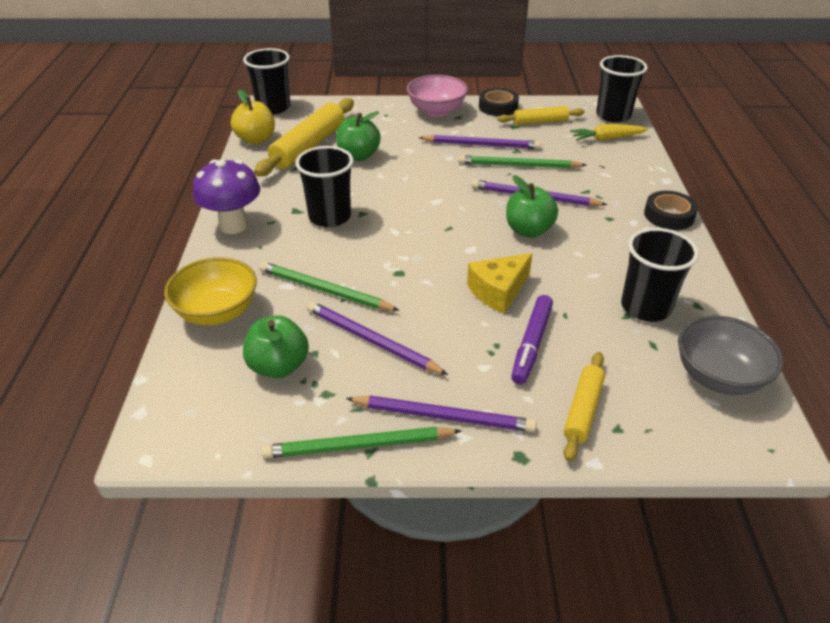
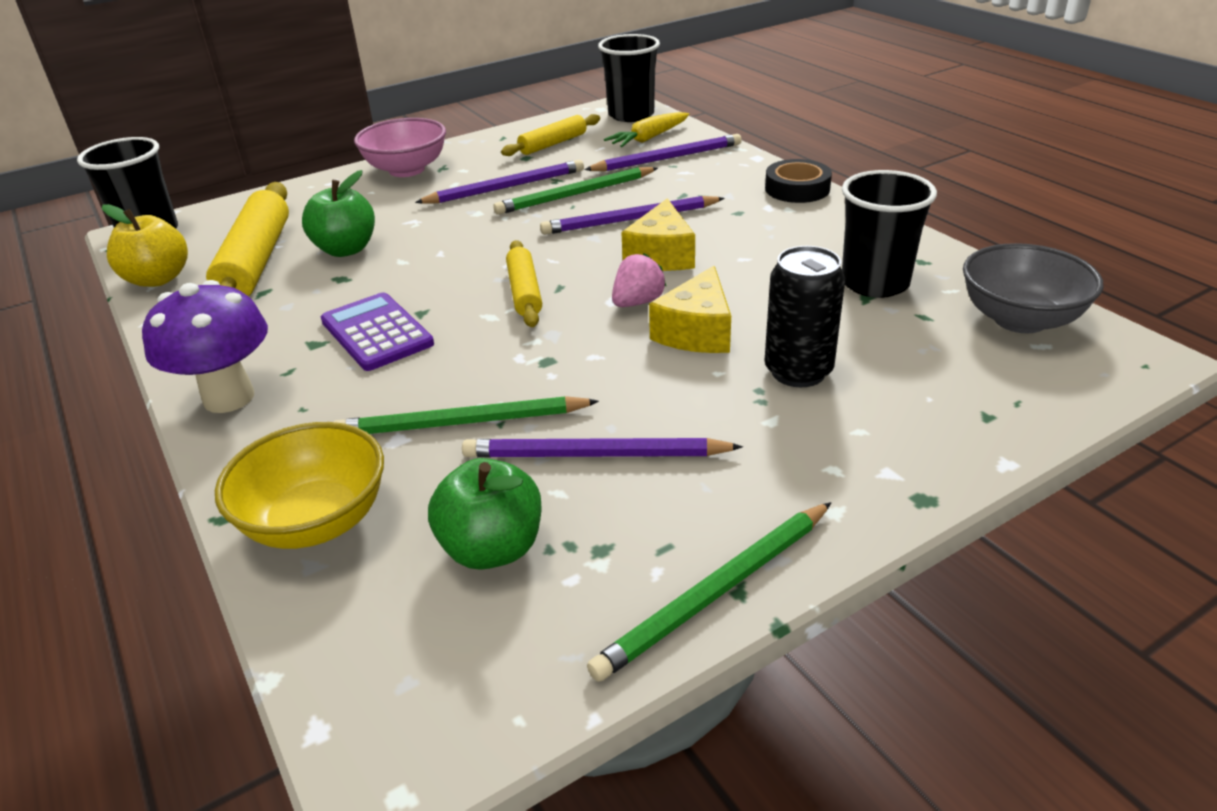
camera: 30 degrees left, 5 degrees down
black cup [295,146,354,227] -> purple calculator [321,292,434,371]
purple pencil [346,396,537,432] -> purple pencil moved to [584,134,742,171]
black tape [479,88,519,116] -> none
green apple [506,175,558,238] -> yellow cheese [621,198,695,271]
purple marker [511,295,553,385] -> black can [764,246,845,387]
yellow rolling pin [564,352,605,461] -> yellow rolling pin moved to [506,240,542,327]
none -> pink strawberry [612,253,666,307]

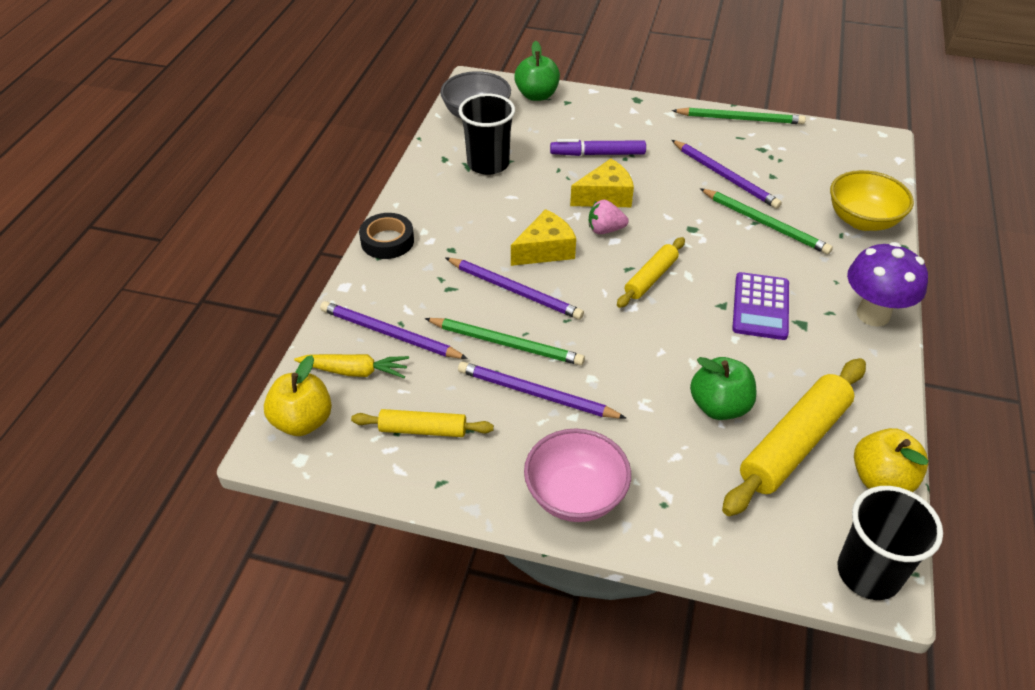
camera: 135 degrees left, 10 degrees up
green apple [428,458,542,570] -> green apple moved to [514,41,560,101]
black cup [598,34,660,122] -> yellow apple [264,355,332,436]
black can [764,246,845,387] -> purple marker [550,139,646,156]

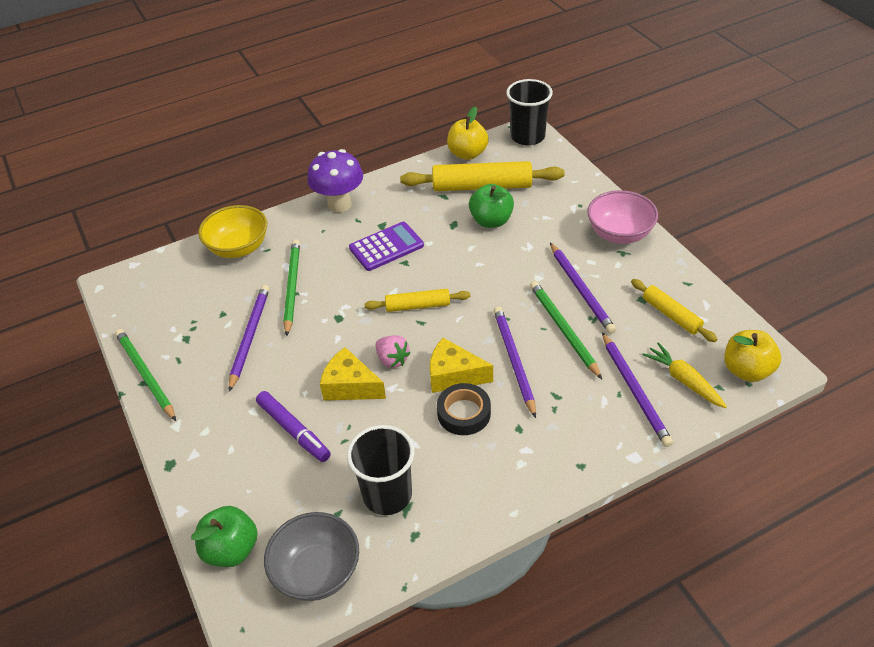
camera: 130 degrees left, 0 degrees up
black tape [359,213,414,259] -> black tape moved to [437,383,491,435]

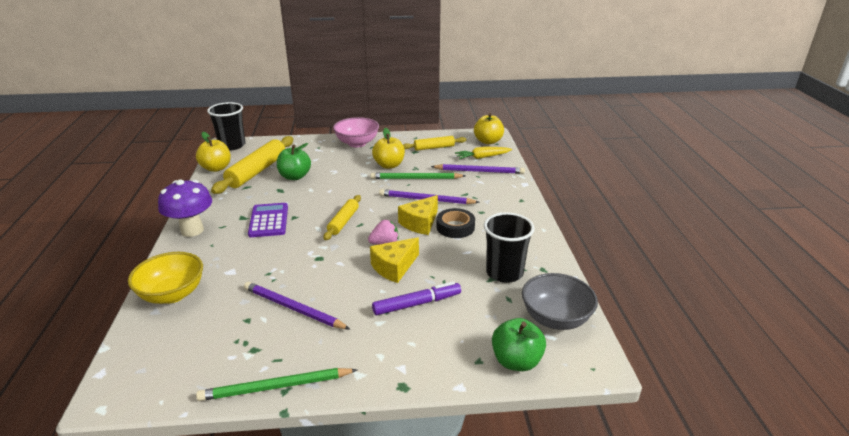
camera: 70 degrees left, 15 degrees down
green pencil [283,239,300,336] -> none
purple pencil [550,243,616,334] -> yellow apple [372,128,405,169]

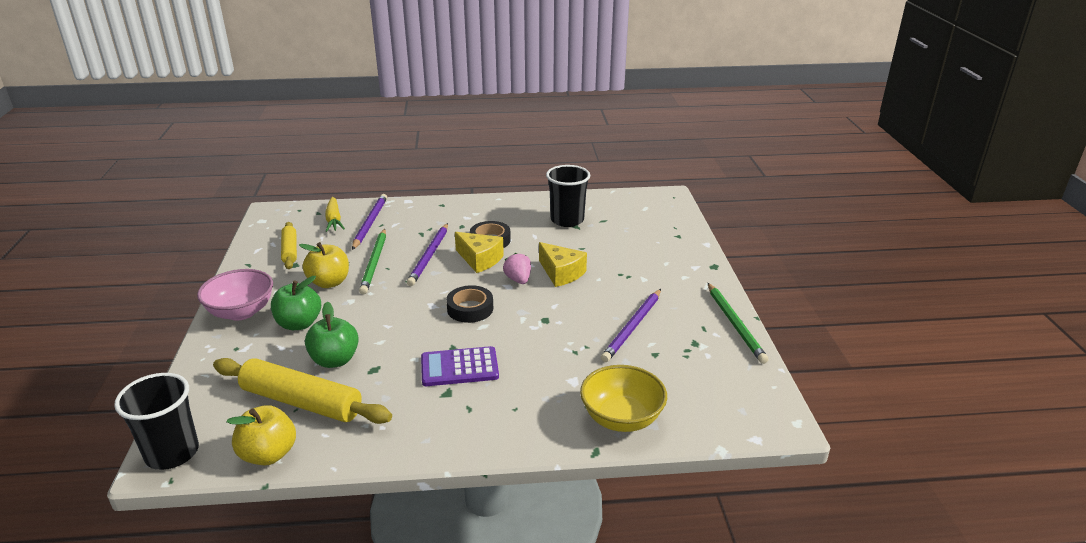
camera: 90 degrees left, 0 degrees up
purple mushroom [158,179,212,237] -> none
yellow rolling pin [323,195,361,240] -> black tape [446,285,493,323]
purple marker [372,281,461,315] -> none
yellow apple [474,113,504,144] -> none
green apple [492,318,546,371] -> green apple moved to [271,276,321,330]
grey bowl [522,273,598,330] -> none

